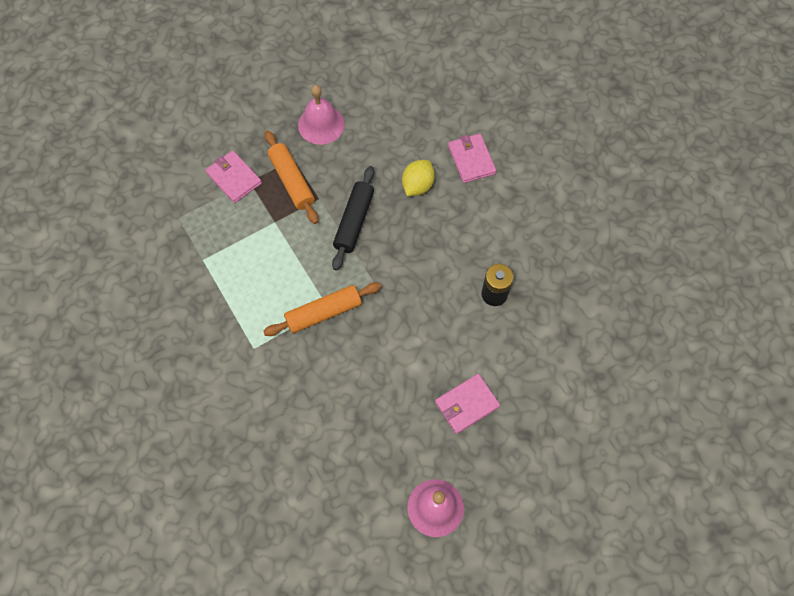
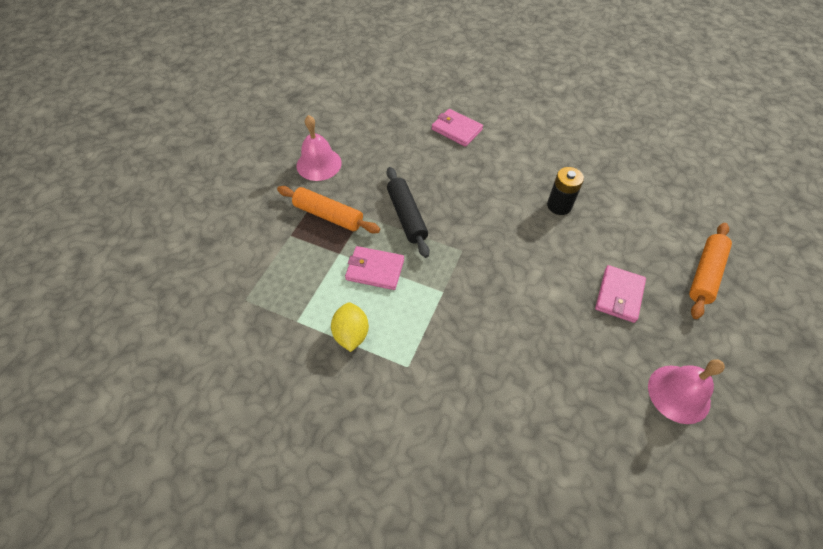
camera: 35 degrees left, 10 degrees down
pink wallet [205,151,262,203] -> pink wallet moved to [345,246,404,290]
orange rolling pin [263,282,381,336] -> orange rolling pin moved to [689,223,732,319]
yellow lemon [402,160,435,196] -> yellow lemon moved to [331,302,369,352]

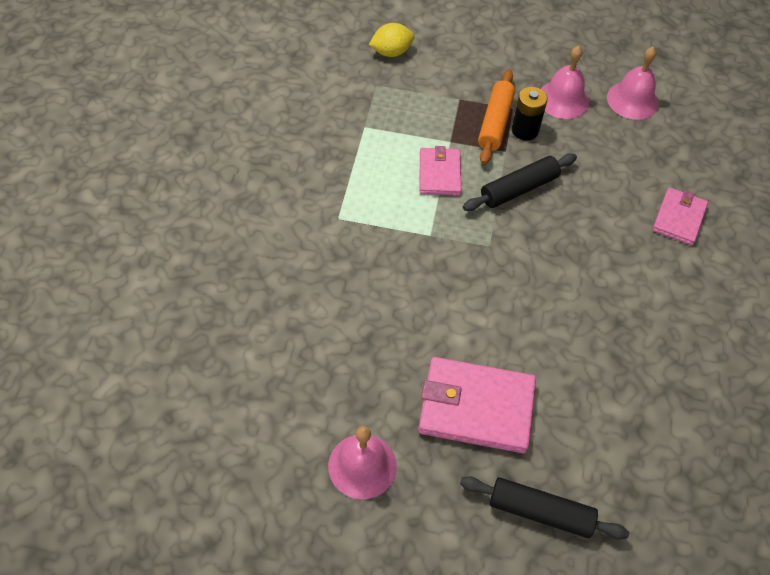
camera: 75 degrees right, 0 degrees up
yellow lemon [331,302,369,352] -> yellow lemon moved to [369,23,414,57]
black battery [547,167,584,215] -> black battery moved to [512,87,548,141]
pink wallet [595,265,646,323] -> pink wallet [418,357,536,453], size x1.67
orange rolling pin [689,223,732,319] -> black rolling pin [460,476,629,540]
none -> pink bell [607,47,659,120]

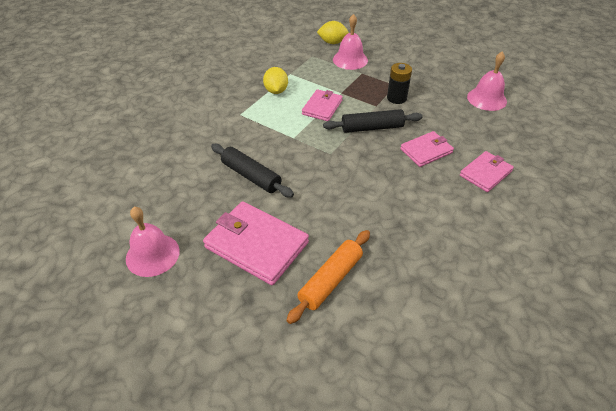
camera: 25 degrees right, 10 degrees down
black rolling pin [460,476,629,540] -> black rolling pin moved to [211,144,294,198]
orange rolling pin [478,69,515,165] -> orange rolling pin moved to [286,230,370,324]
pink bell [541,46,589,119] -> pink bell moved to [333,14,368,70]
none -> yellow lemon [263,67,288,94]
none -> pink wallet [400,131,454,167]

